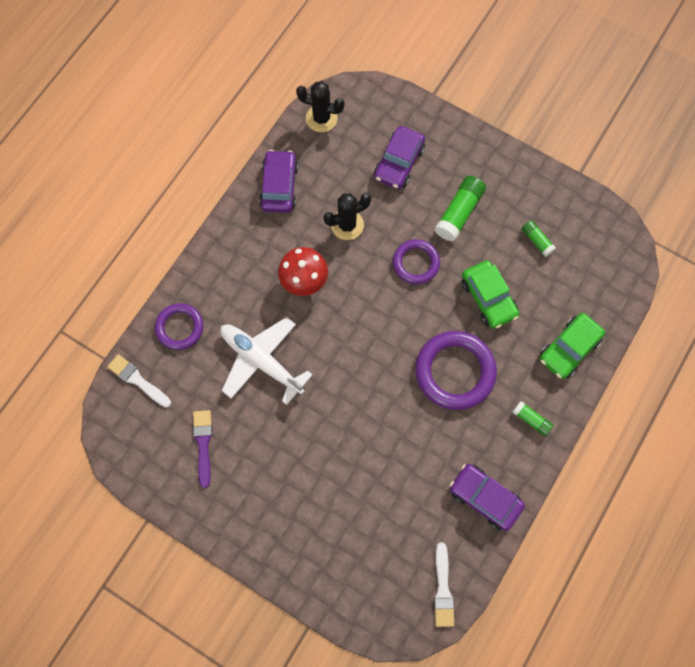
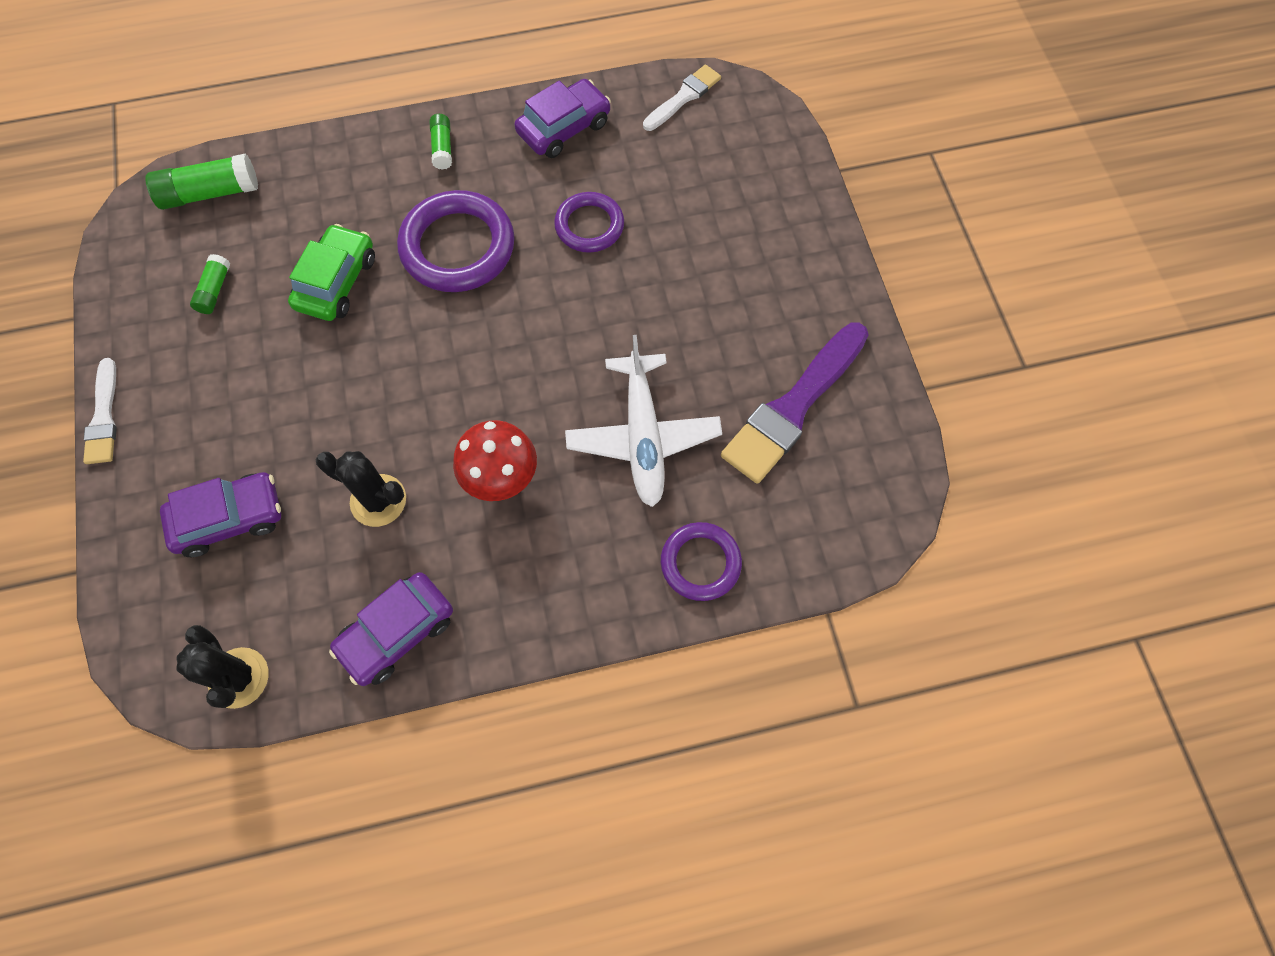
camera: 135 degrees left, 5 degrees down
white brush [107,354,171,408] -> white brush moved to [83,358,117,464]
purple brush [193,410,212,488] -> purple brush [721,322,869,484], size x1.80
purple ring [393,239,440,284] -> purple ring moved to [554,192,624,253]
green glue stick [435,176,486,242] -> green glue stick moved to [145,153,258,210]
purple car [450,464,525,531] -> purple car turned 120 degrees counterclockwise [514,79,611,158]
green car [540,313,605,379] -> none

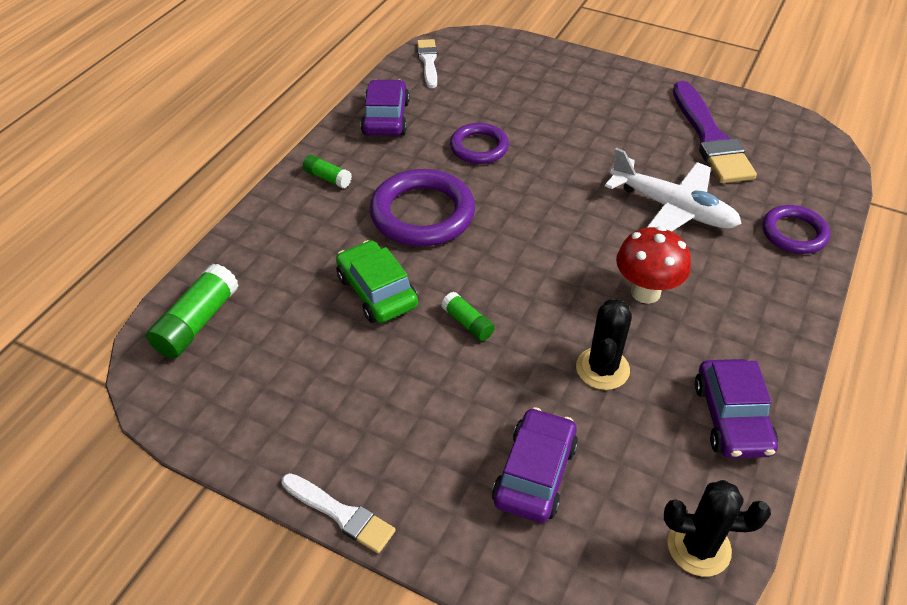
camera: 50 degrees left, 20 degrees down
green glue stick [190,254,230,314] -> green glue stick moved to [441,292,495,341]
black cactus [316,451,406,527] -> black cactus turned 45 degrees counterclockwise [576,299,632,390]

